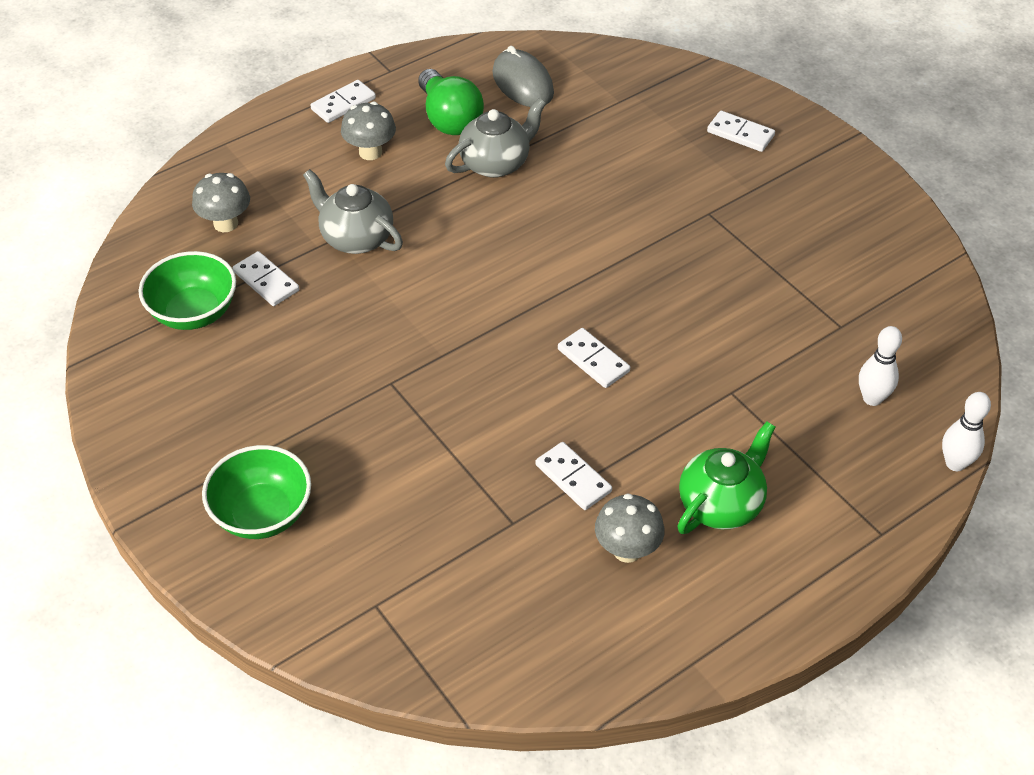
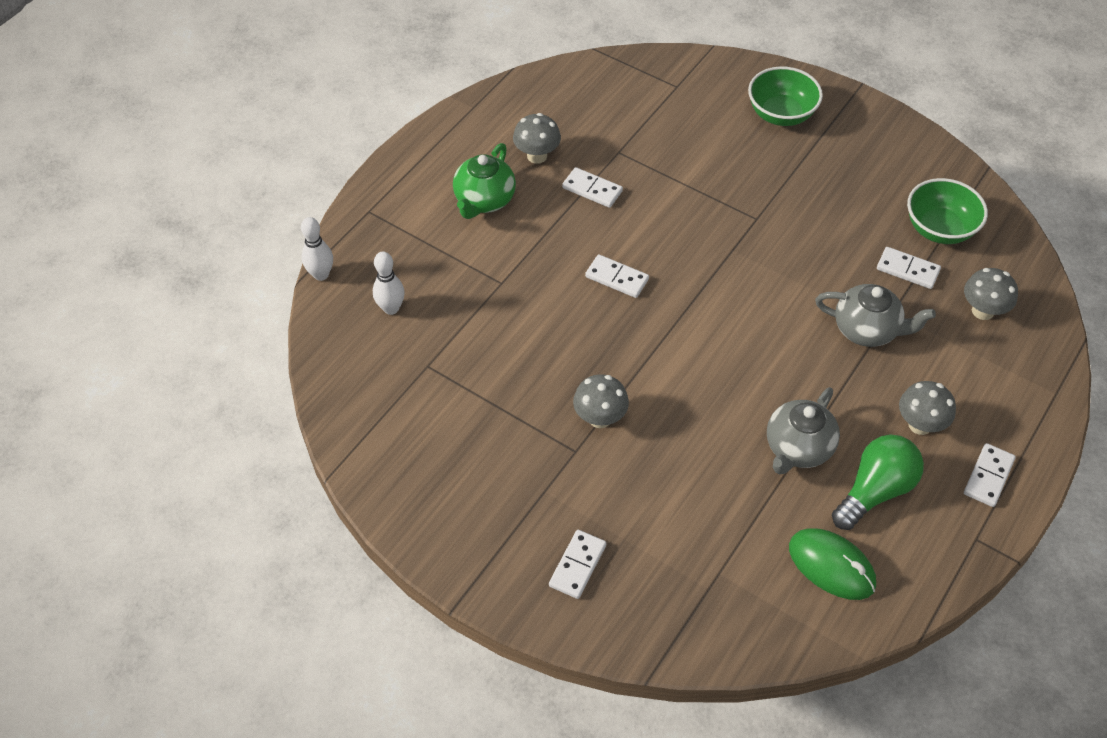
camera: 160 degrees right, 5 degrees up
green light bulb [418,69,484,135] -> green light bulb turned 90 degrees clockwise [832,435,924,530]
grey mouse [493,46,554,107] -> green mouse [789,528,876,600]
white domino [707,111,775,152] -> white domino turned 75 degrees counterclockwise [549,530,606,599]
none -> grey mushroom [573,374,629,428]

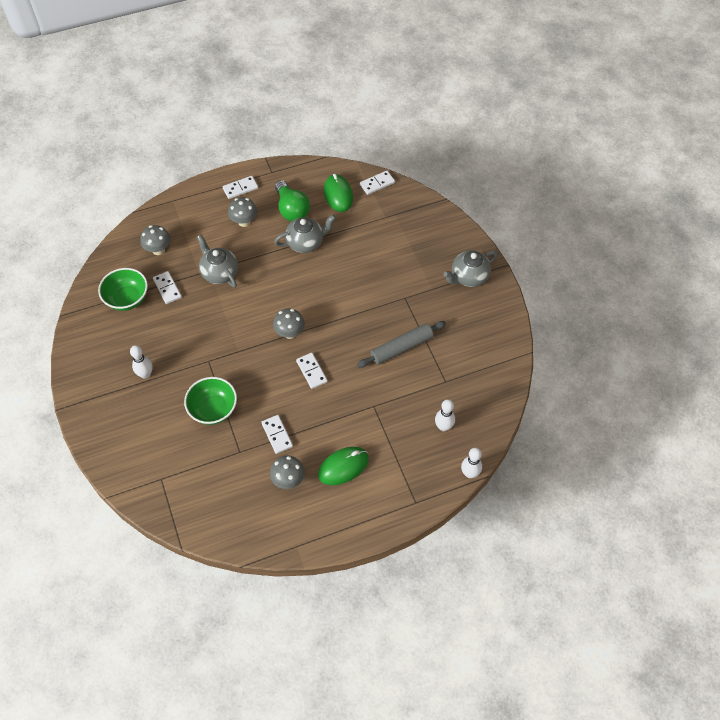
camera: 145 degrees left, 5 degrees up
green teapot [453,143,516,219] -> green mouse [318,447,369,485]
white domino [549,530,606,599] -> white domino moved to [360,171,395,195]
grey mushroom [573,374,629,428] -> grey mushroom moved to [273,308,305,339]
green bowl [748,66,823,126] -> green bowl moved to [184,377,237,425]
green light bulb [832,435,924,530] -> green light bulb turned 105 degrees counterclockwise [275,180,310,221]
none -> white bowling pin [130,345,153,379]
none -> grey rolling pin [357,321,446,367]
none -> grey teapot [444,250,498,287]

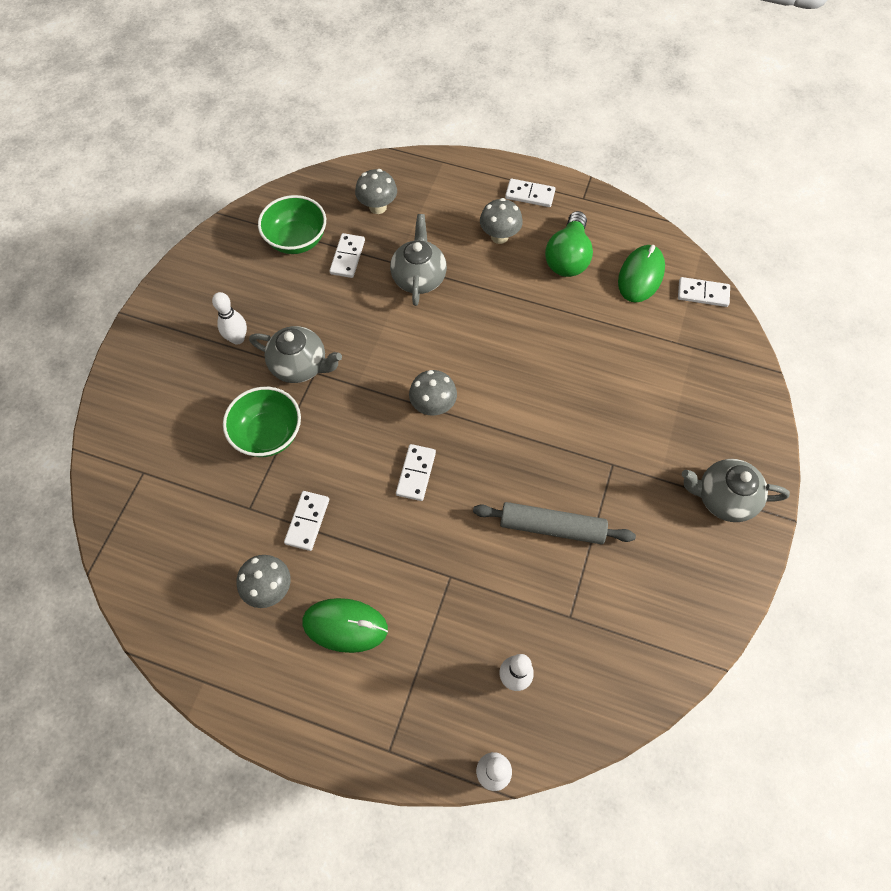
camera: 40 degrees right, 5 degrees up
grey teapot [274,215,336,253] -> grey teapot moved to [249,326,342,383]

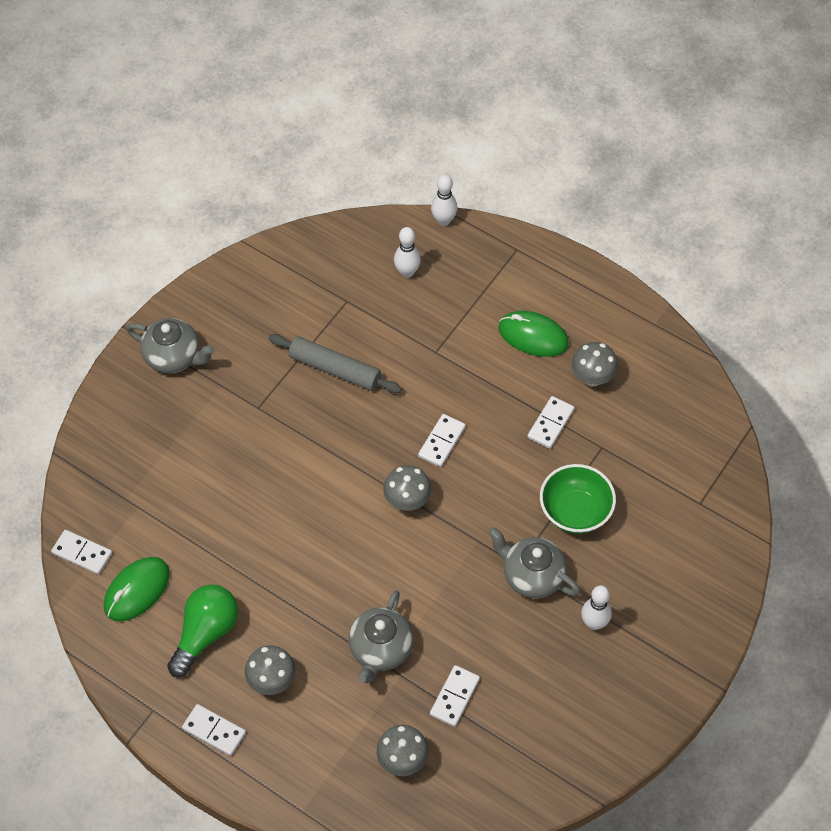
camera: 165 degrees left, 5 degrees down
green bowl [258,195,326,254] -> none

